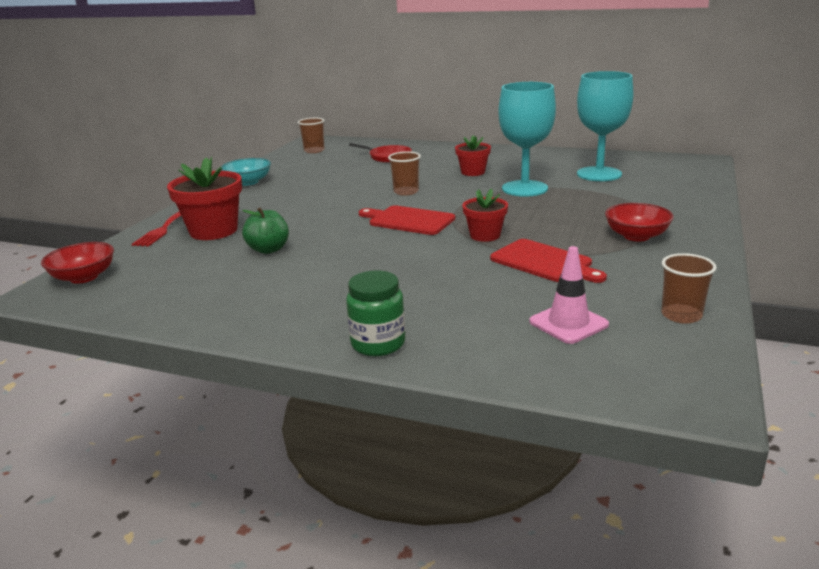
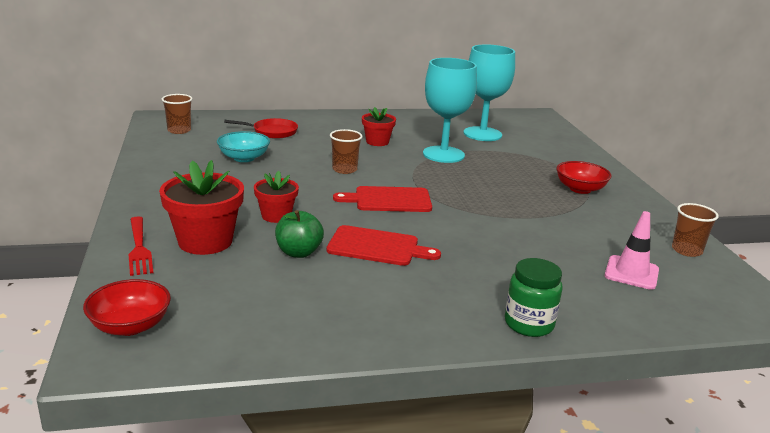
camera: 35 degrees left, 0 degrees up
turquoise bowl [221,158,271,186] -> turquoise bowl moved to [217,131,270,162]
red flower pot [462,189,508,242] -> red flower pot moved to [254,171,299,223]
red cutting board [490,239,607,283] -> red cutting board moved to [326,225,441,266]

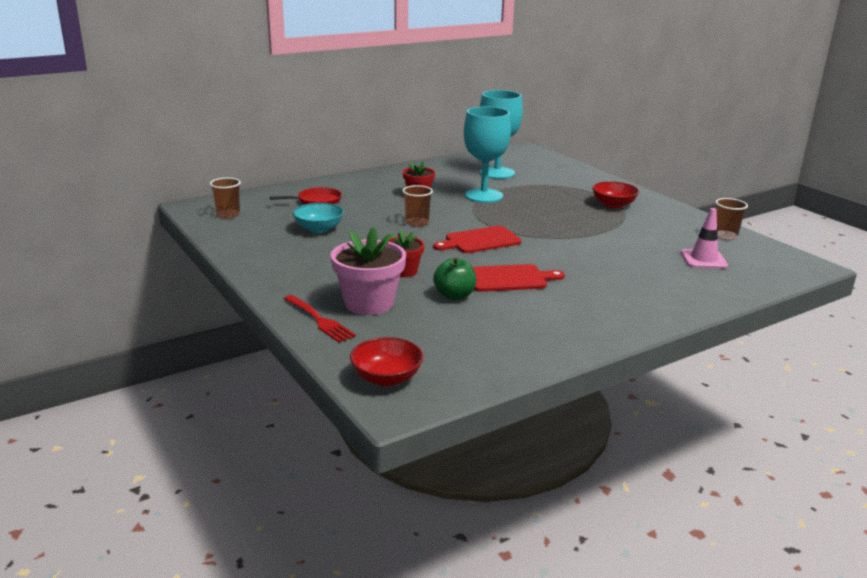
camera: 20 degrees left, 0 degrees up
red flower pot [159,160,244,255] -> pink flower pot [331,227,406,315]
green jar [505,258,563,337] -> none

